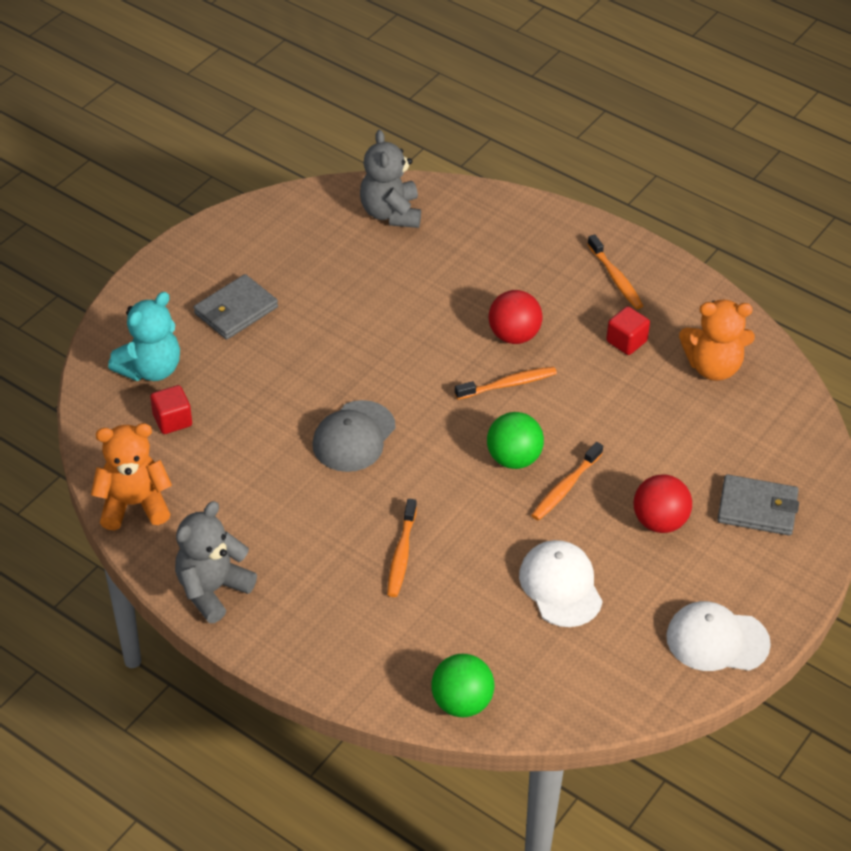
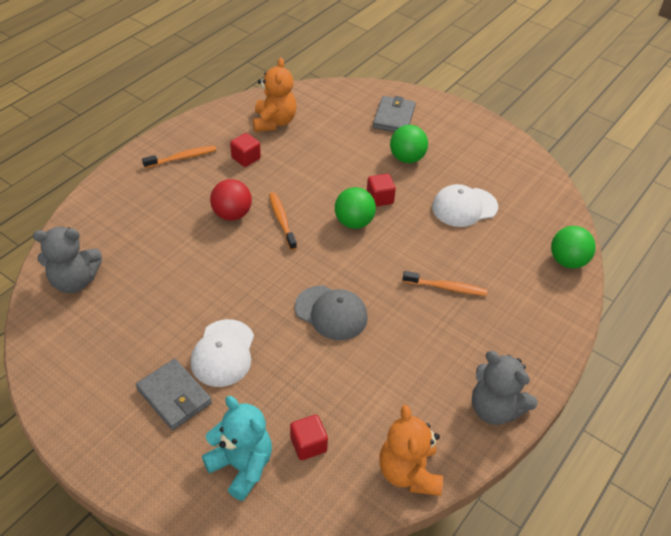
camera: 90 degrees left, 0 degrees up
orange toothbrush [531,442,603,521] -> red cube [367,174,396,207]
red ball [634,474,692,533] -> green ball [390,125,428,163]
white cap [666,601,771,671] -> white cap moved to [191,319,254,387]

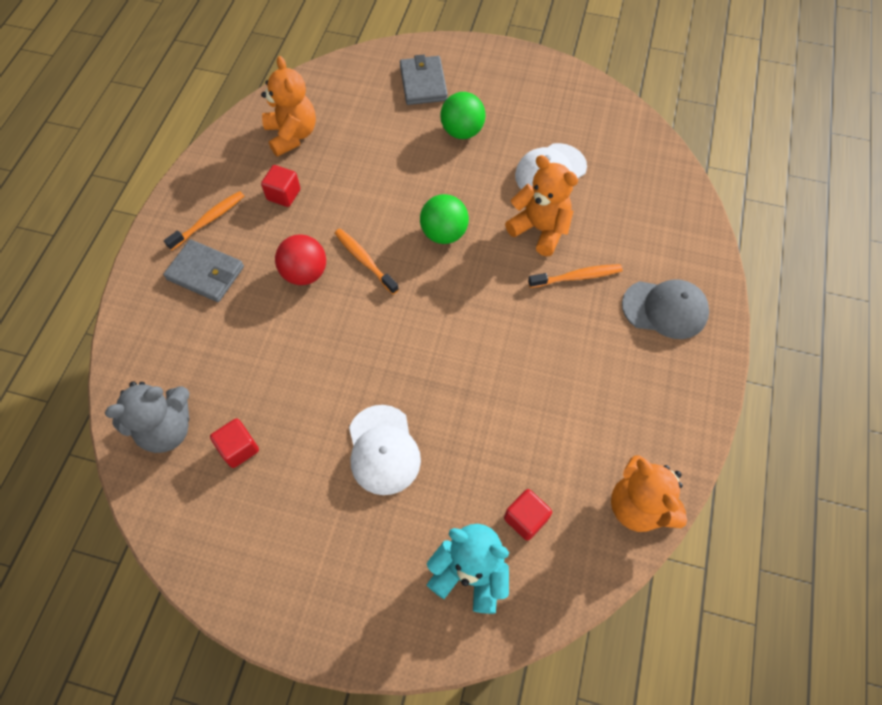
camera: 20 degrees left, 15 degrees up
grey wallet [136,359,212,430] -> grey wallet moved to [163,239,244,302]
grey cap [295,285,368,340] -> grey cap moved to [622,279,709,339]
red cube [367,174,396,207] -> red cube moved to [210,418,259,468]
grey teddy bear [472,351,537,425] -> none
green ball [551,226,596,268] -> none
none -> orange teddy bear [505,155,578,256]

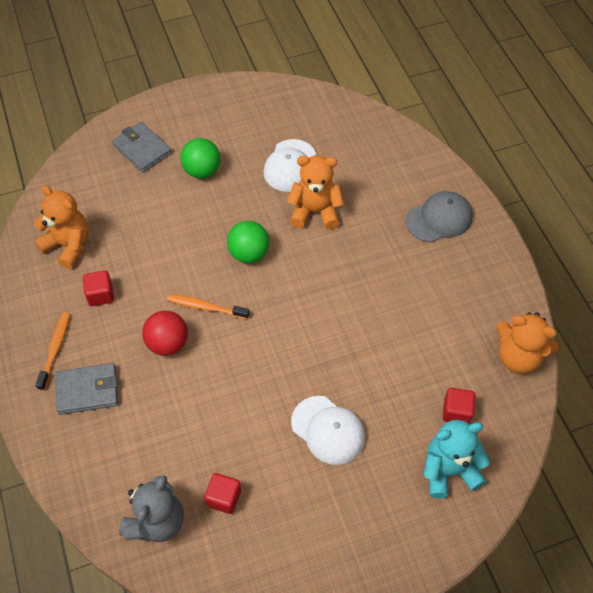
camera: 35 degrees left, 5 degrees down
orange toothbrush [528,264,622,288] -> none

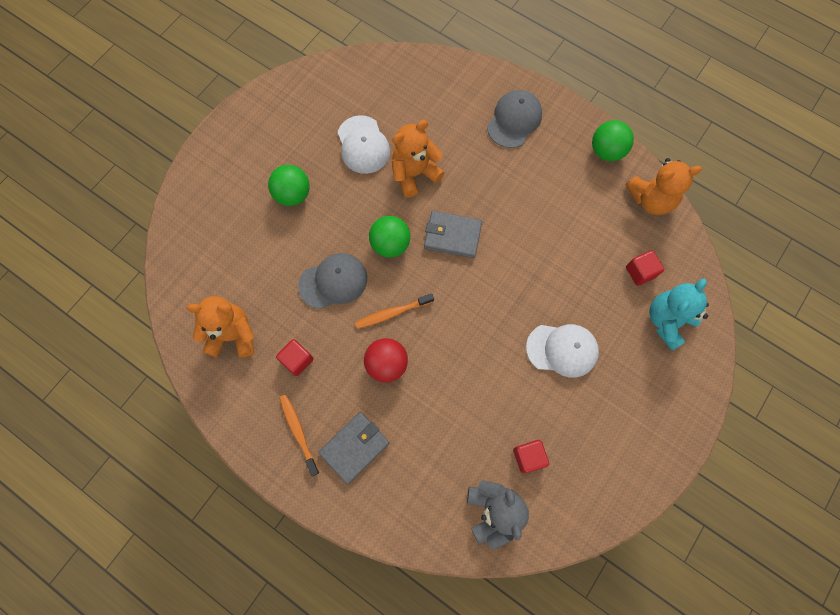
camera: 35 degrees left, 15 degrees up
grey wallet [112,122,172,173] -> grey wallet moved to [424,211,482,258]
none -> grey cap [298,253,367,309]
none -> green ball [592,120,634,161]

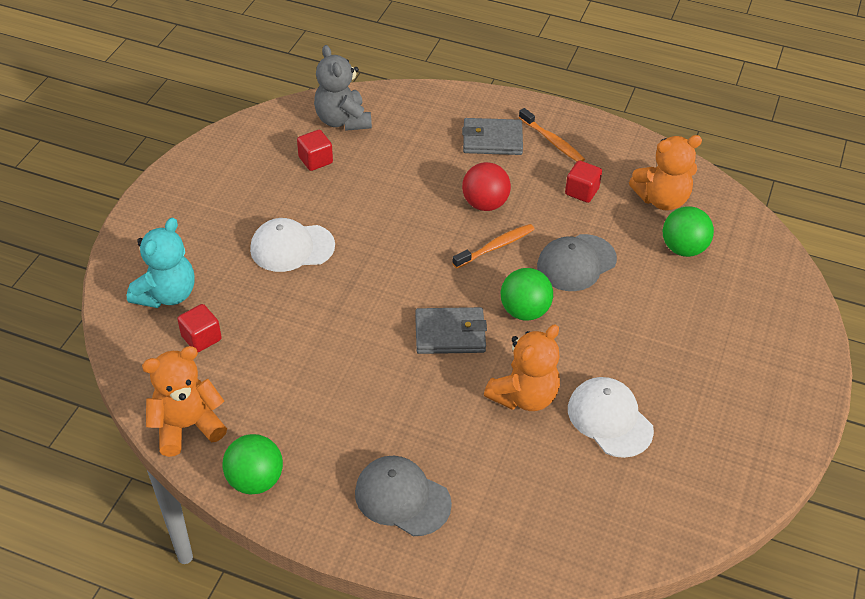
camera: 165 degrees right, 25 degrees down
green ball [268,165,310,206] -> green ball moved to [663,206,714,257]
grey wallet [318,412,389,484] -> grey wallet turned 60 degrees clockwise [462,118,523,155]
grey cap [487,90,542,148] -> grey cap turned 105 degrees clockwise [355,456,452,536]

